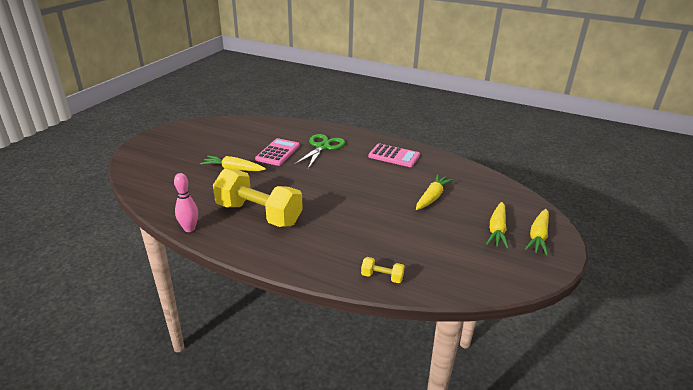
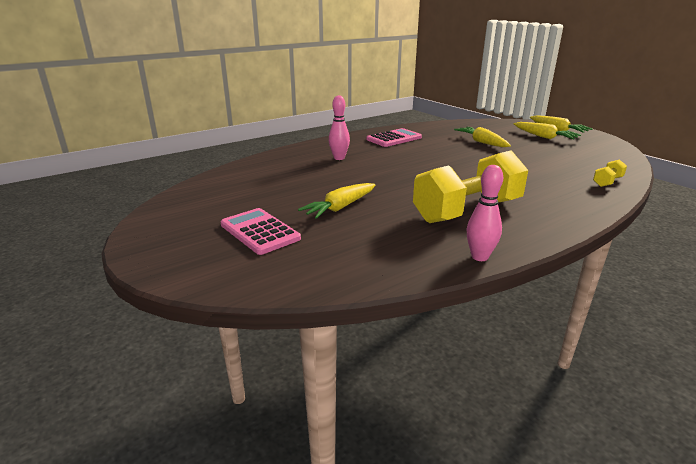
camera: 60 degrees left, 5 degrees down
pink calculator [255,138,300,166] -> pink calculator moved to [220,208,301,255]
green scissors [293,134,345,169] -> pink bowling pin [329,95,350,160]

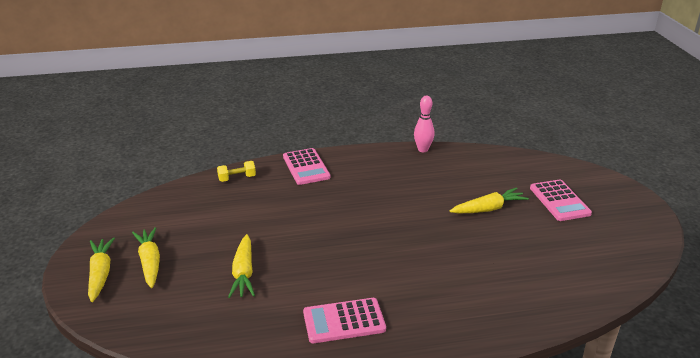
camera: 155 degrees left, 5 degrees up
pink bowling pin [329,95,350,160] -> none
yellow dumbbell [413,150,528,223] -> none
none -> pink calculator [283,148,330,185]

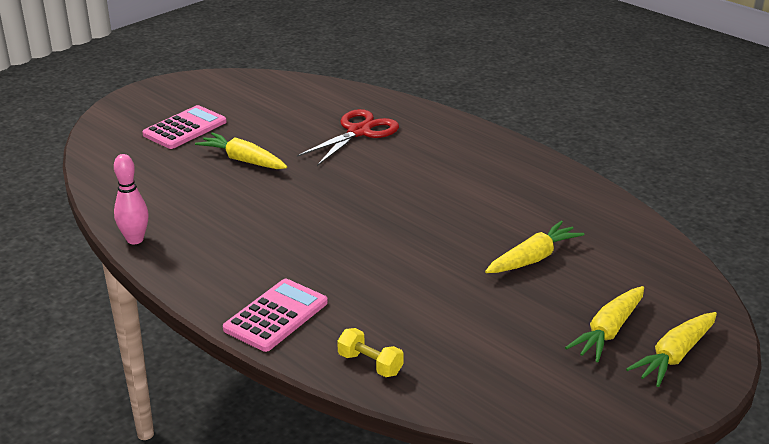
camera: 125 degrees left, 0 degrees up
pink calculator [303,298,386,343] -> none
none -> red scissors [297,109,399,166]

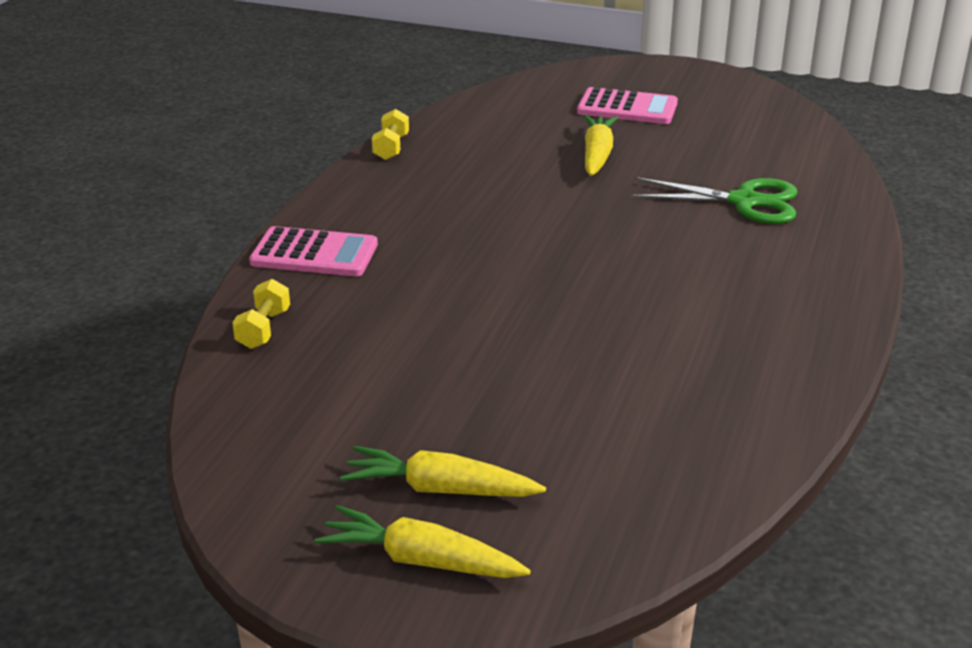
camera: 65 degrees right, 0 degrees up
pink bowling pin [114,154,149,244] -> yellow dumbbell [372,109,409,160]
red scissors [297,109,399,166] -> green scissors [630,177,797,224]
yellow carrot [485,221,584,273] -> none

